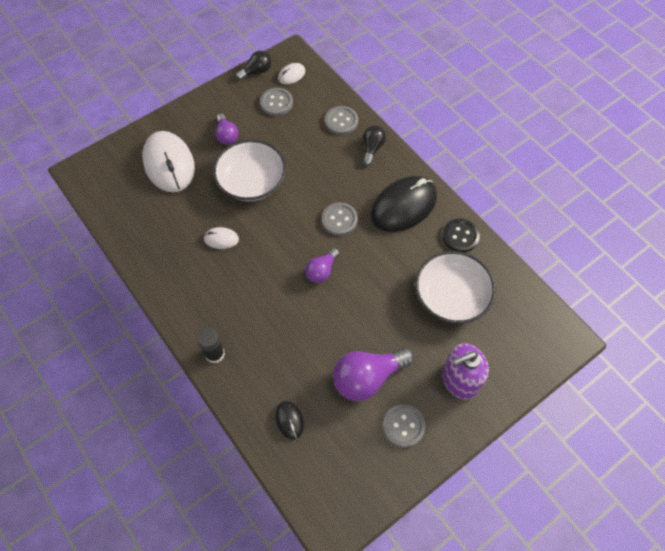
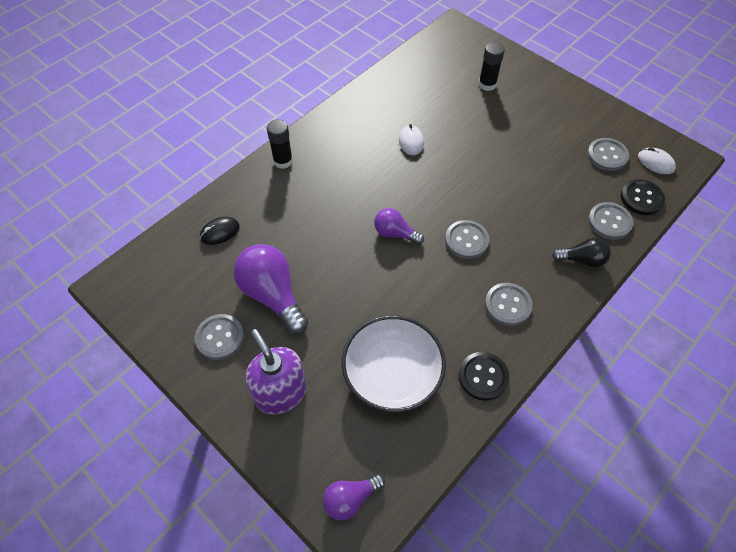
camera: 80 degrees right, 5 degrees down
white mouse [142,131,195,192] -> black glue stick [478,42,505,91]
white bowl [213,140,286,201] -> none
purple light bulb [215,114,238,145] -> purple light bulb moved to [323,474,385,521]
black light bulb [236,51,271,80] -> none
black mouse [370,176,437,232] -> grey button [485,283,533,326]
none -> black button [621,179,665,215]

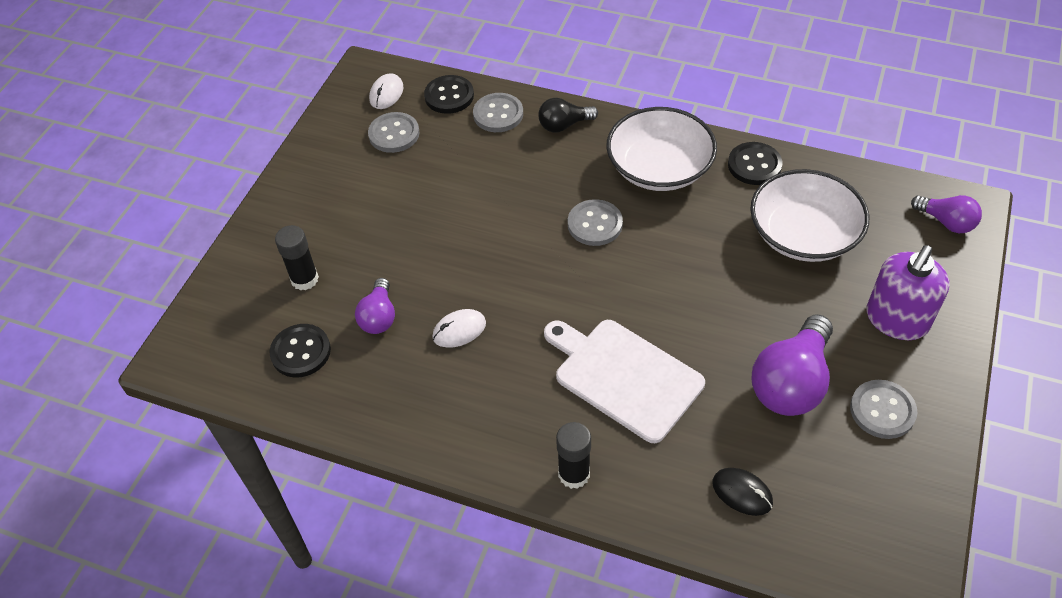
camera: 110 degrees left, 5 degrees down
purple light bulb [374,208,424,245] -> purple light bulb moved to [355,278,395,334]
grey button [485,283,533,326] -> white bowl [606,107,717,191]
black light bulb [552,238,611,268] -> black light bulb turned 90 degrees counterclockwise [538,98,598,132]
none -> black button [269,324,331,377]
none -> white cutting board [544,320,705,443]

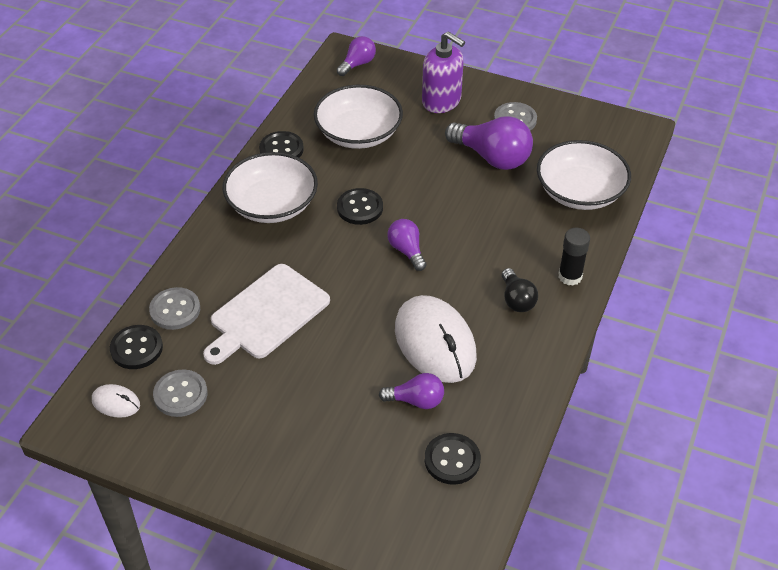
camera: 90 degrees left, 5 degrees down
black glue stick [275,225,319,290] -> none
white mouse [432,309,486,348] -> white mouse [395,295,477,383], size x2.22
black light bulb [538,98,598,132] -> black light bulb moved to [502,268,538,312]
white cutting board [544,320,705,443] -> white cutting board moved to [203,264,330,365]
grey button [568,199,623,246] -> none
black mouse [712,468,773,516] -> white bowl [537,140,631,210]
none -> black button [337,188,383,225]
none -> purple light bulb [387,219,426,271]

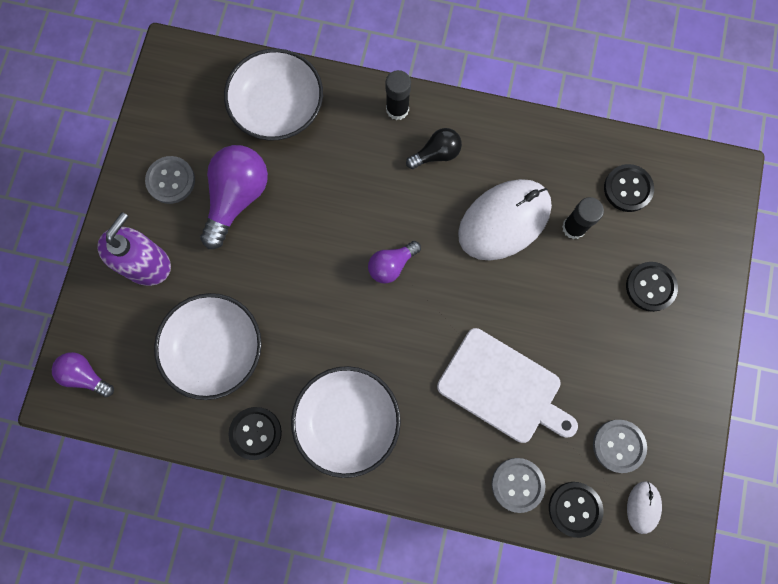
camera: 100 degrees left, 30 degrees up
black button [337,188,383,225] -> black button moved to [626,262,678,312]
purple light bulb [379,373,444,409] -> black glue stick [562,197,604,239]

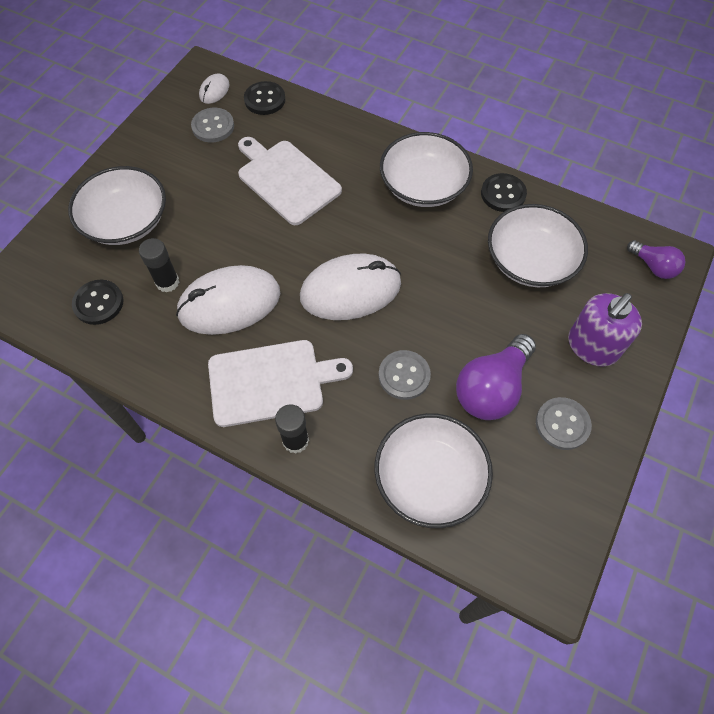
camera: 165 degrees left, 15 degrees down
purple light bulb [368,241,421,284] -> white mouse [300,254,401,320]
black light bulb [406,128,462,169] -> white cutting board [208,340,353,427]
grey button [492,458,545,513] -> grey button moved to [379,350,431,400]
black button [626,262,678,312] -> white bowl [68,166,166,245]

